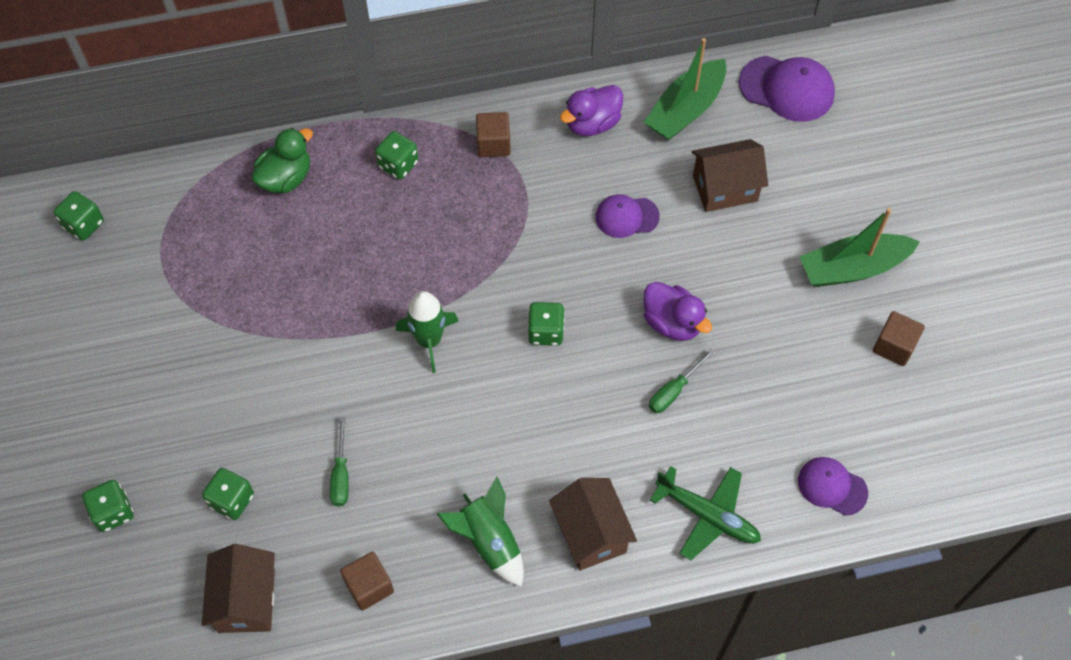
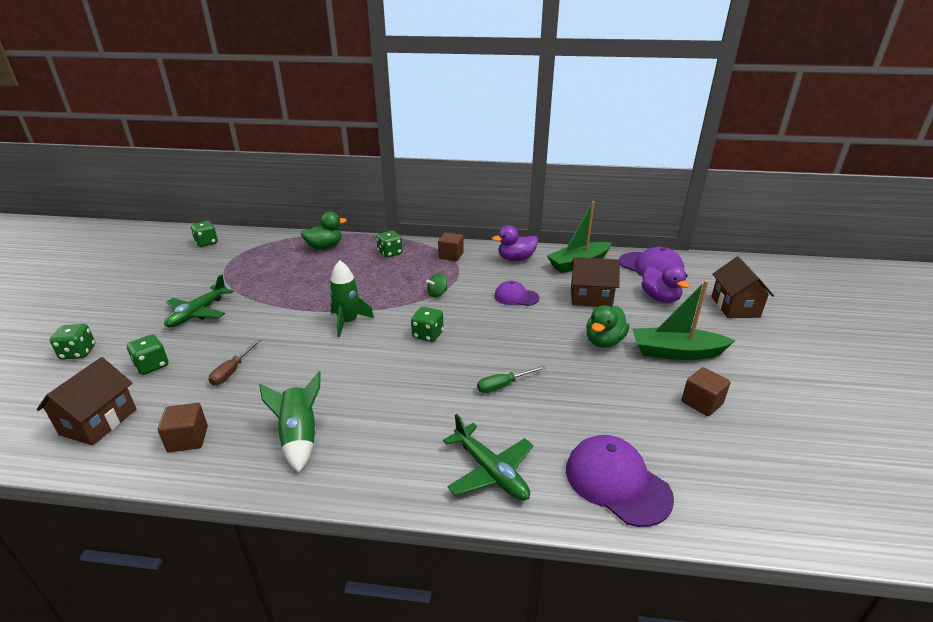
camera: 20 degrees right, 30 degrees down
green screwdriver [330,417,349,507] -> brown screwdriver [209,339,261,385]
brown house [549,478,637,571] -> brown house moved to [711,257,774,318]
purple duck [643,282,712,341] -> purple duck moved to [642,265,690,303]
purple cap [798,457,868,516] -> purple cap [566,435,674,527], size x1.58
none -> green plane [164,274,234,327]
none -> green spinning top [426,273,447,297]
none -> green duck [586,305,629,347]

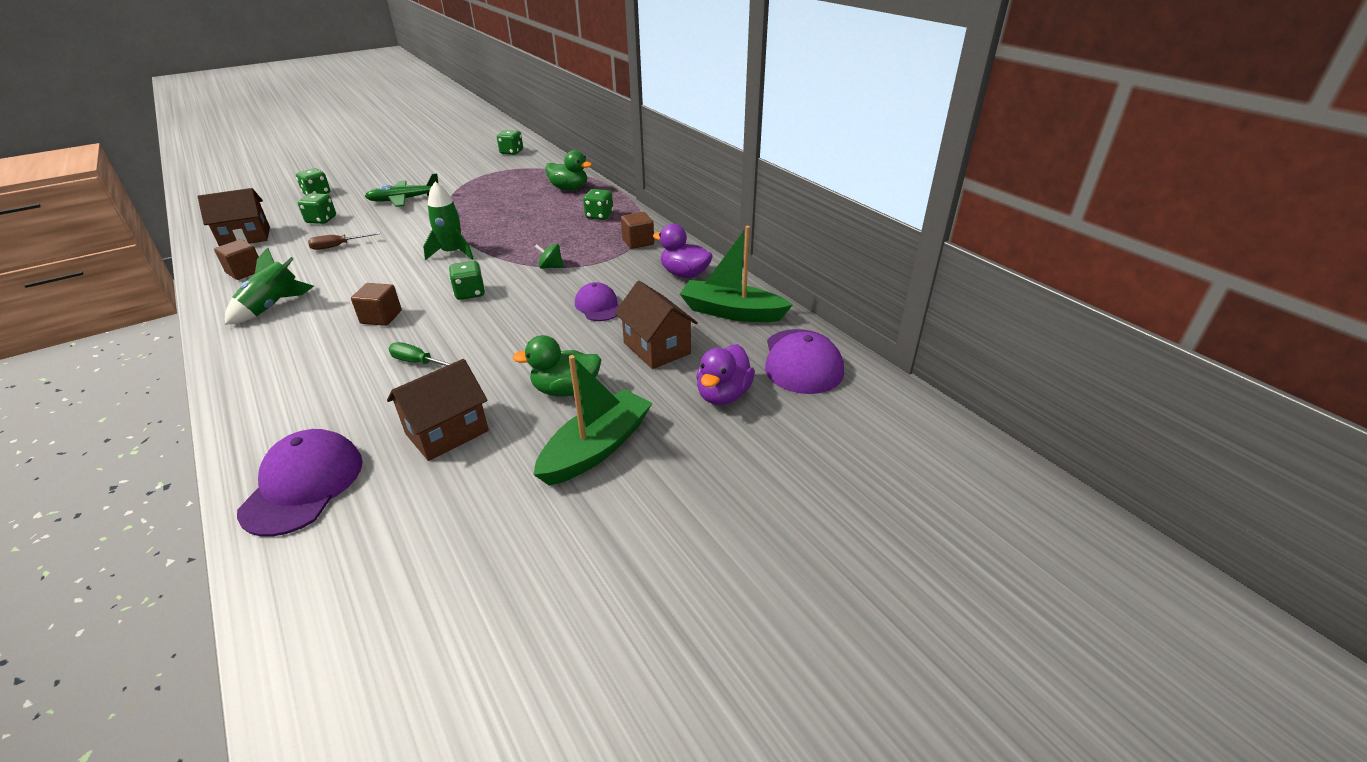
camera: 50 degrees right, 5 degrees up
green plane [443,414,533,501] -> none
green boat [632,280,735,360] -> green boat turned 75 degrees clockwise [533,355,652,486]
brown cube [681,367,731,416] -> brown cube moved to [351,283,402,326]
brown house [711,257,774,318] -> brown house moved to [387,359,489,461]

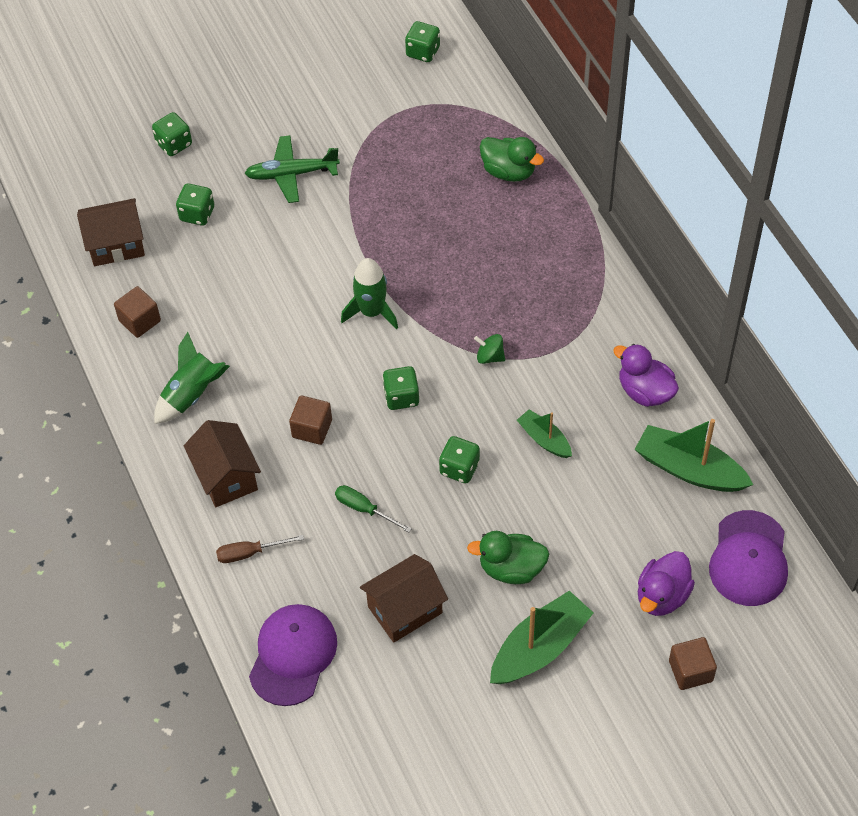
camera: 10 degrees right, 20 degrees up
brown screwdriver [308,232,380,250] -> brown screwdriver moved to [216,535,304,563]
purple cap [575,282,619,321] -> green boat [517,409,572,458]
green dice [583,189,613,220] -> green dice moved to [439,436,480,483]
brown house [615,281,698,369] -> brown house moved to [184,420,261,507]
brown cube [621,212,654,249] -> brown cube moved to [669,637,717,690]

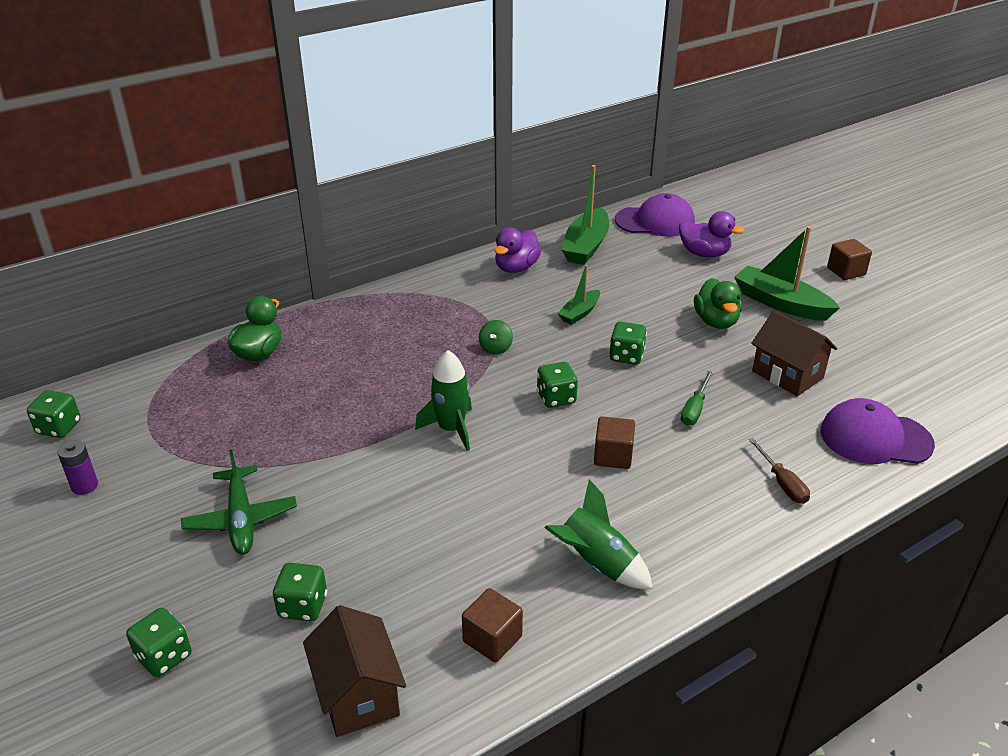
camera: 100 degrees left, 20 degrees down
brown house [184,420,261,507] -> none
brown cube [669,637,717,690] -> brown cube moved to [827,239,872,280]
none -> purple battery [57,440,98,495]

